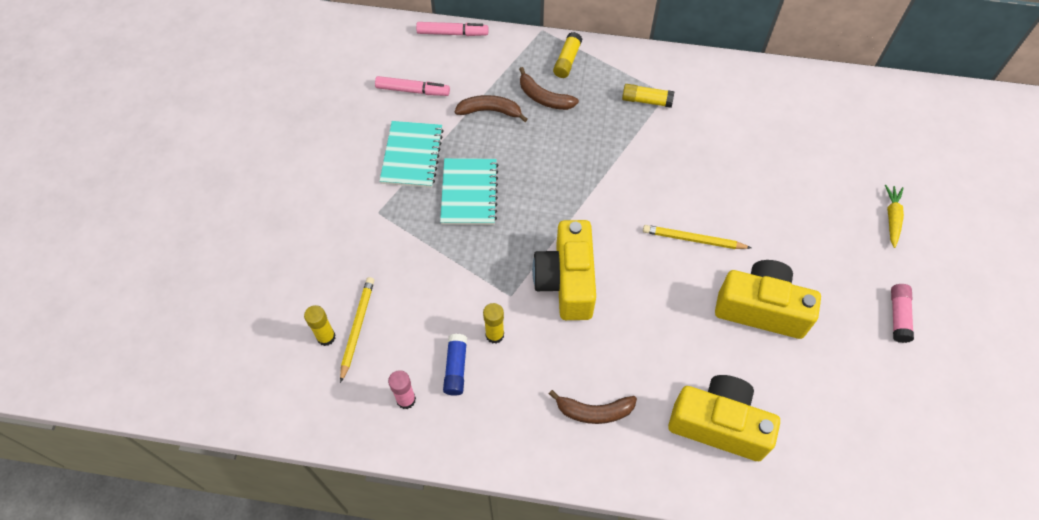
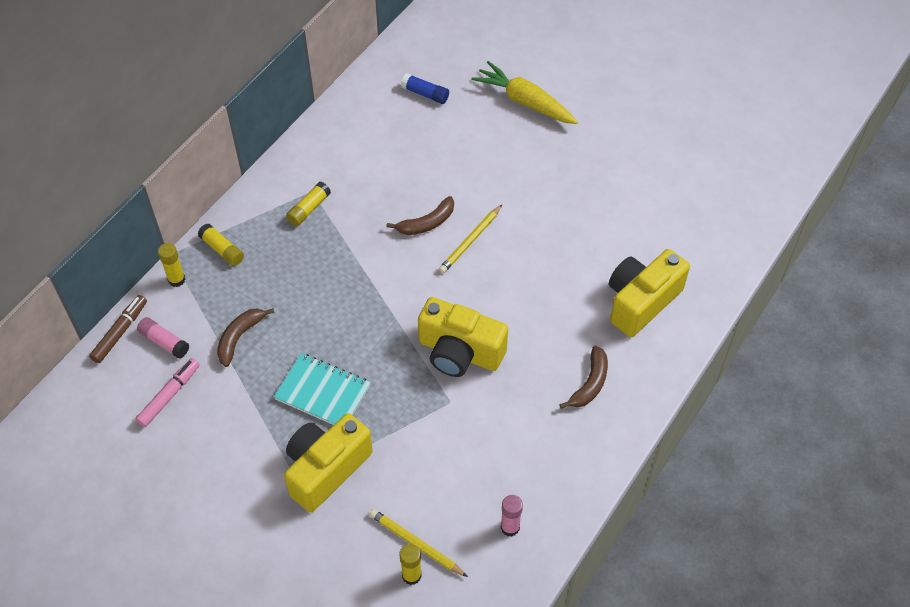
camera: 65 degrees left, 5 degrees down
turquoise notebook [380,121,443,188] -> none
pink marker [416,22,488,36] -> brown marker [89,295,147,363]
blue glue stick [443,334,467,396] -> blue glue stick moved to [401,73,449,104]
yellow glue stick [483,303,504,344] -> yellow glue stick moved to [158,243,185,287]
brown banana [519,67,579,110] -> brown banana moved to [386,196,454,235]
yellow camera [715,260,821,339] -> yellow camera moved to [284,413,373,512]
yellow carrot [885,185,904,248] -> yellow carrot [471,61,578,124], size x1.83
pink glue stick [891,284,914,343] -> pink glue stick moved to [137,317,189,359]

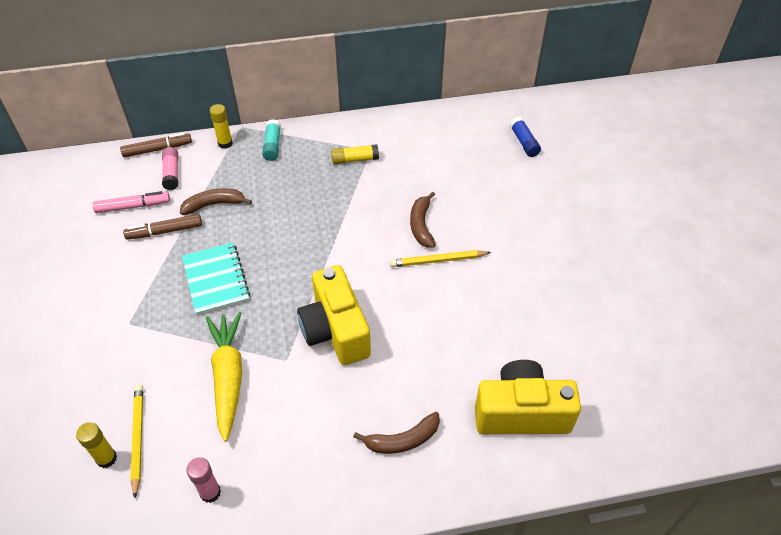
camera: 45 degrees right, 5 degrees down
yellow glue stick [198,224,244,266] -> turquoise glue stick [262,119,281,161]
yellow camera [284,413,373,512] -> none
brown banana [386,196,454,235] -> brown banana turned 75 degrees clockwise [410,192,436,248]
yellow carrot [471,61,578,124] -> yellow carrot moved to [206,312,242,442]
none -> brown marker [123,214,202,240]

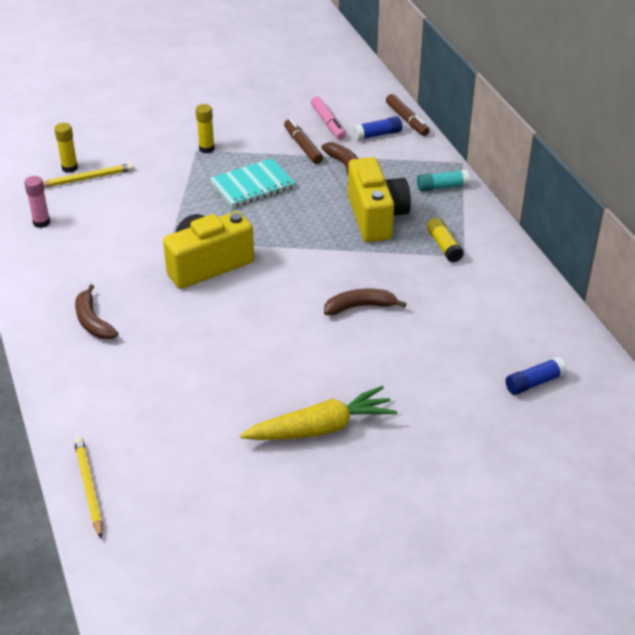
camera: 80 degrees right, 10 degrees down
pink glue stick [162,147,178,190] -> blue glue stick [353,116,402,140]
yellow carrot [206,312,242,442] -> yellow carrot moved to [240,386,397,440]
yellow glue stick [209,104,233,149] -> yellow glue stick moved to [196,104,215,153]
yellow pencil [390,250,491,267] -> yellow pencil moved to [74,437,103,538]
yellow camera [475,360,581,434] -> yellow camera moved to [348,157,411,242]

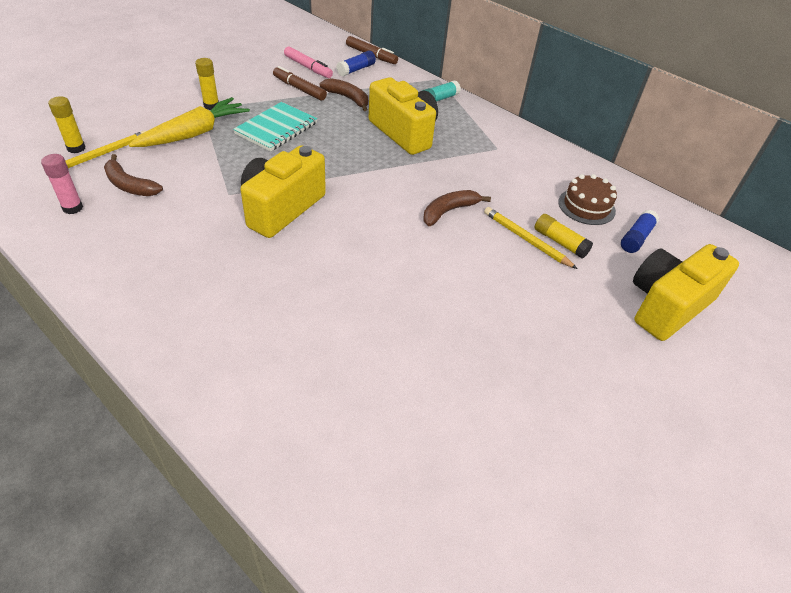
camera: 30 degrees left, 5 degrees up
yellow pencil [74,437,103,538] -> yellow pencil moved to [484,207,577,269]
brown banana [75,284,118,339] -> brown banana moved to [104,154,163,196]
yellow carrot [240,386,397,440] -> yellow carrot moved to [129,97,250,147]
yellow glue stick [427,218,464,262] -> yellow glue stick moved to [534,214,593,258]
none -> brown cake [558,174,617,225]
none -> yellow camera [633,244,739,341]

